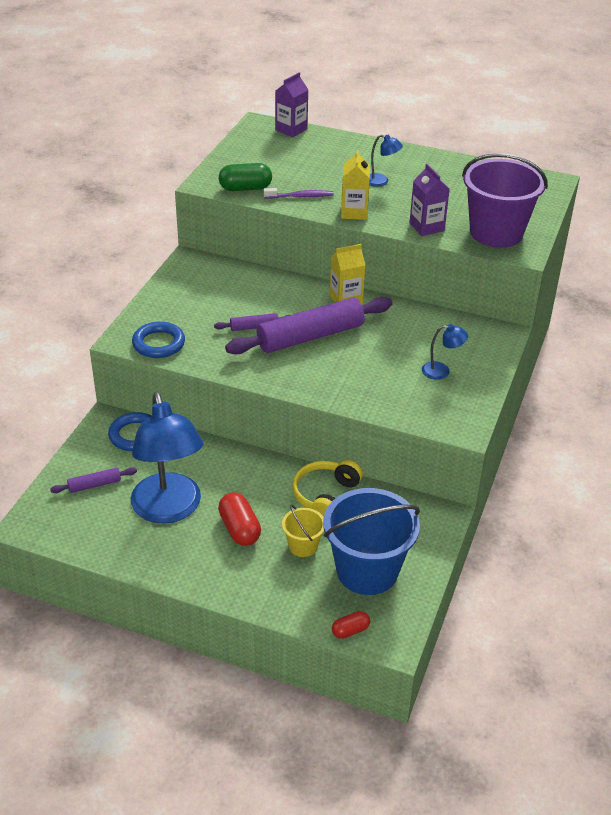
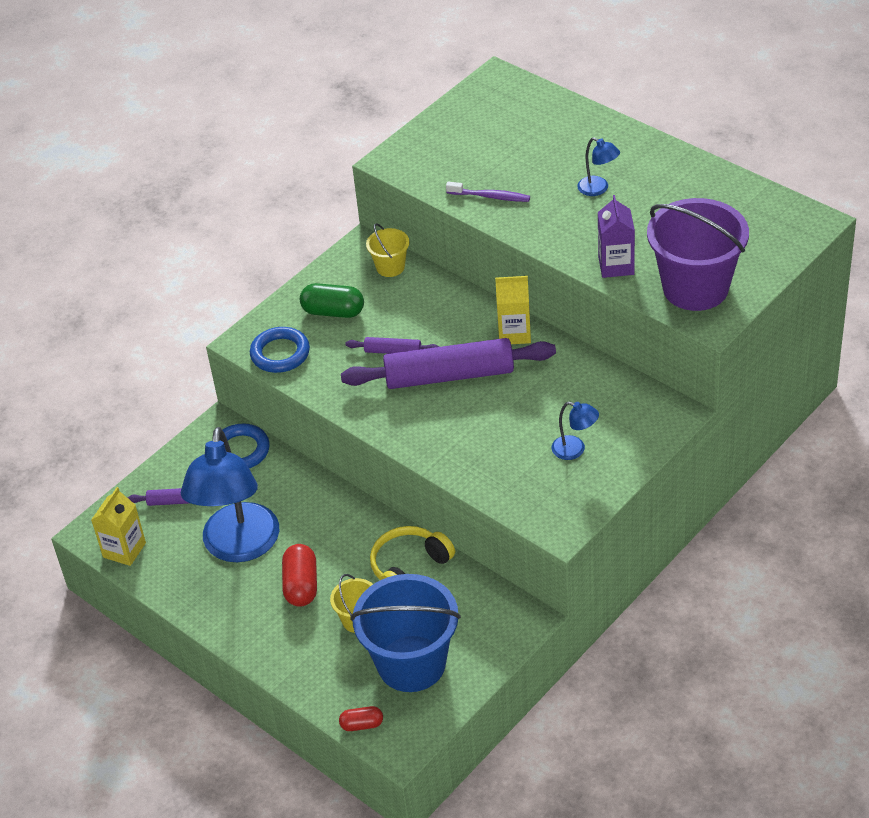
camera: 25 degrees right, 5 degrees up
green capsule [219,163,272,191] -> green capsule moved to [300,283,364,318]
purple carton [275,72,308,137] -> none
yellow carton [341,149,370,220] -> yellow carton moved to [91,487,146,566]
none -> yellow bucket [366,223,410,277]

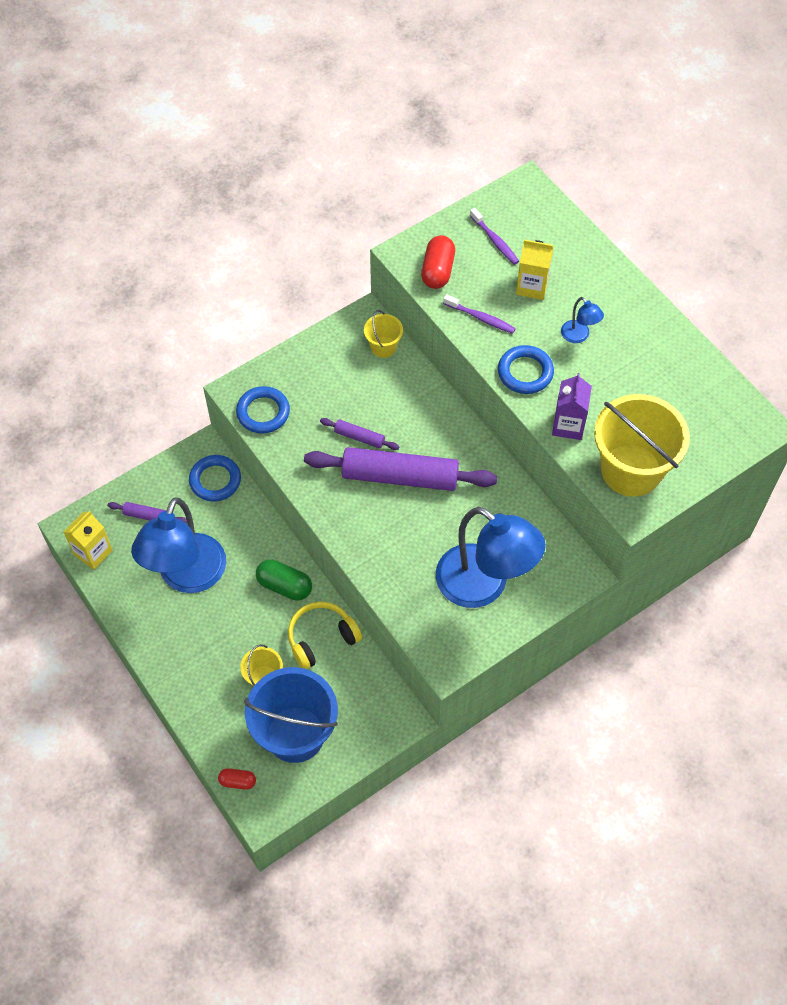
camera: 10 degrees right, 15 degrees up
red capsule [282,544,317,607] -> red capsule moved to [421,235,455,289]
green capsule [300,283,364,318] -> green capsule moved to [256,559,312,601]
yellow carton [495,276,531,344] -> yellow carton moved to [516,239,554,300]
blue lamp [552,402,599,460] -> blue lamp [436,507,546,608], size x2.41
purple bucket [647,198,749,311] -> yellow bucket [594,394,690,497]
none -> purple toothbrush [470,208,519,265]
none -> blue ring [498,345,554,394]

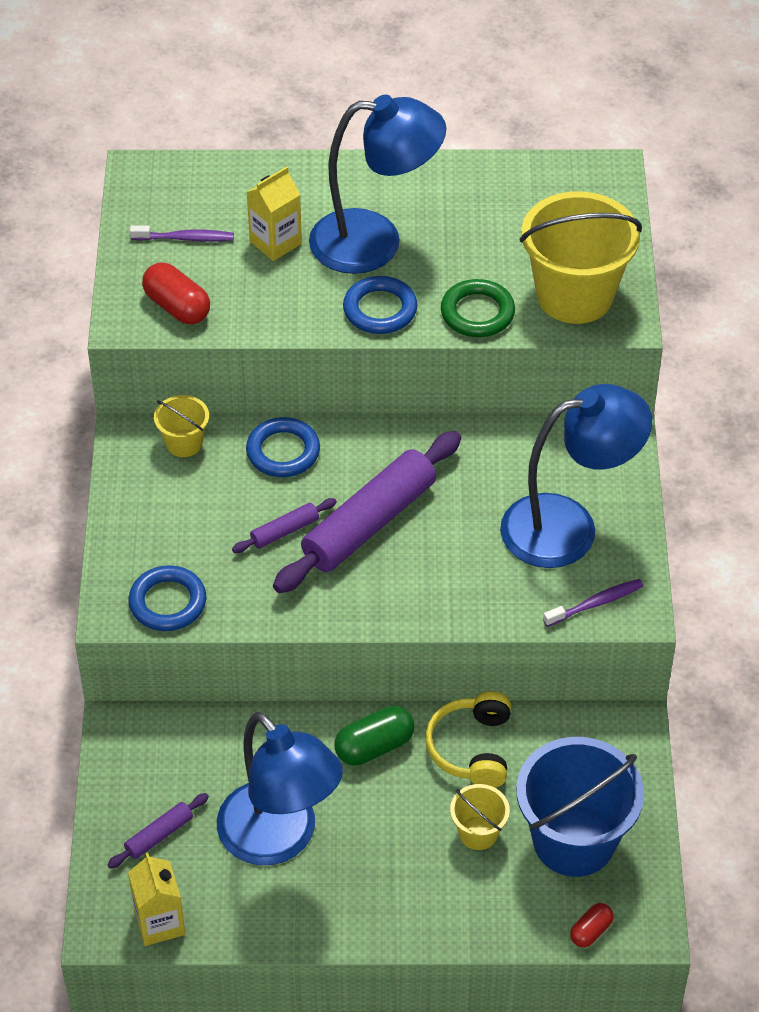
camera: 55 degrees left, 10 degrees down
blue ring [189,455,241,502] -> blue ring moved to [246,417,320,477]
purple toothbrush [443,294,516,334] -> purple toothbrush moved to [543,579,644,627]
purple carton [552,373,592,440] -> green ring [441,279,515,337]
blue lamp [561,297,604,343] -> blue lamp [309,95,446,274], size x2.41

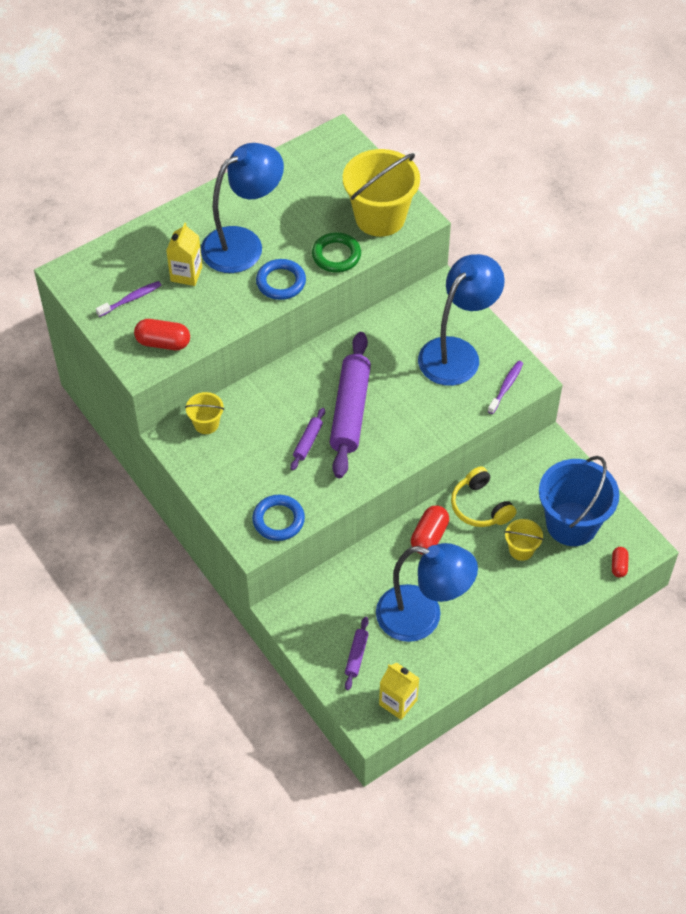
camera: 35 degrees left, 5 degrees up
blue ring [246,417,320,477] -> none
green capsule [334,706,414,766] -> red capsule [411,505,449,554]

